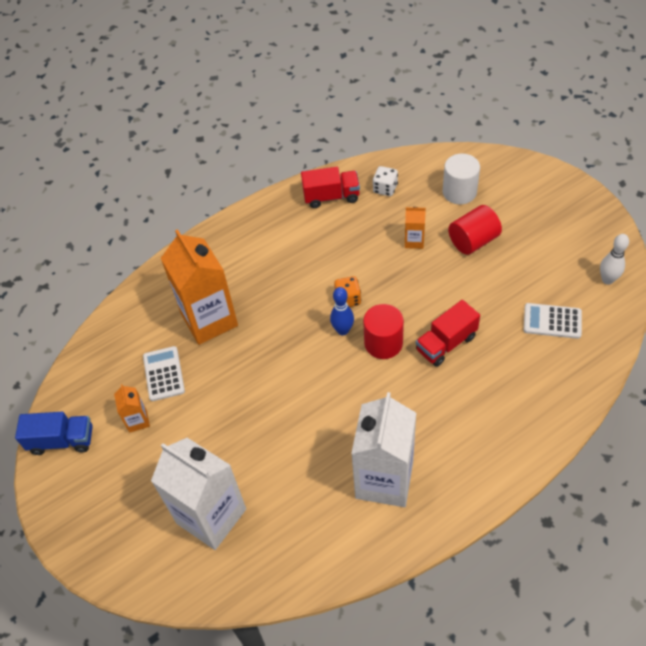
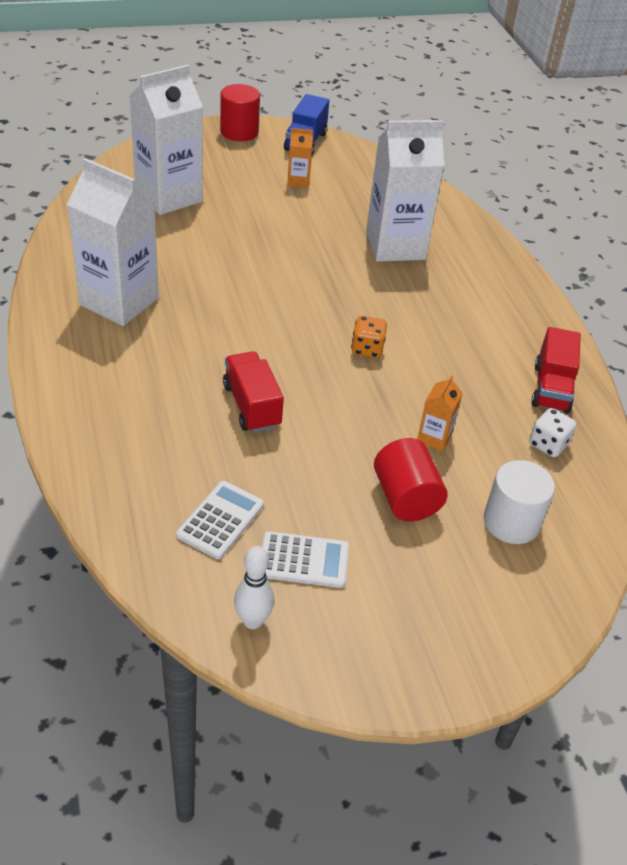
camera: 100 degrees right, 10 degrees down
white calculator [143,346,185,401] -> white calculator moved to [262,531,349,588]
orange carton [161,229,238,345] -> white carton [366,120,444,262]
blue bowling pin [330,287,354,335] -> none
red cylinder [363,304,404,359] -> red cylinder moved to [220,84,260,141]

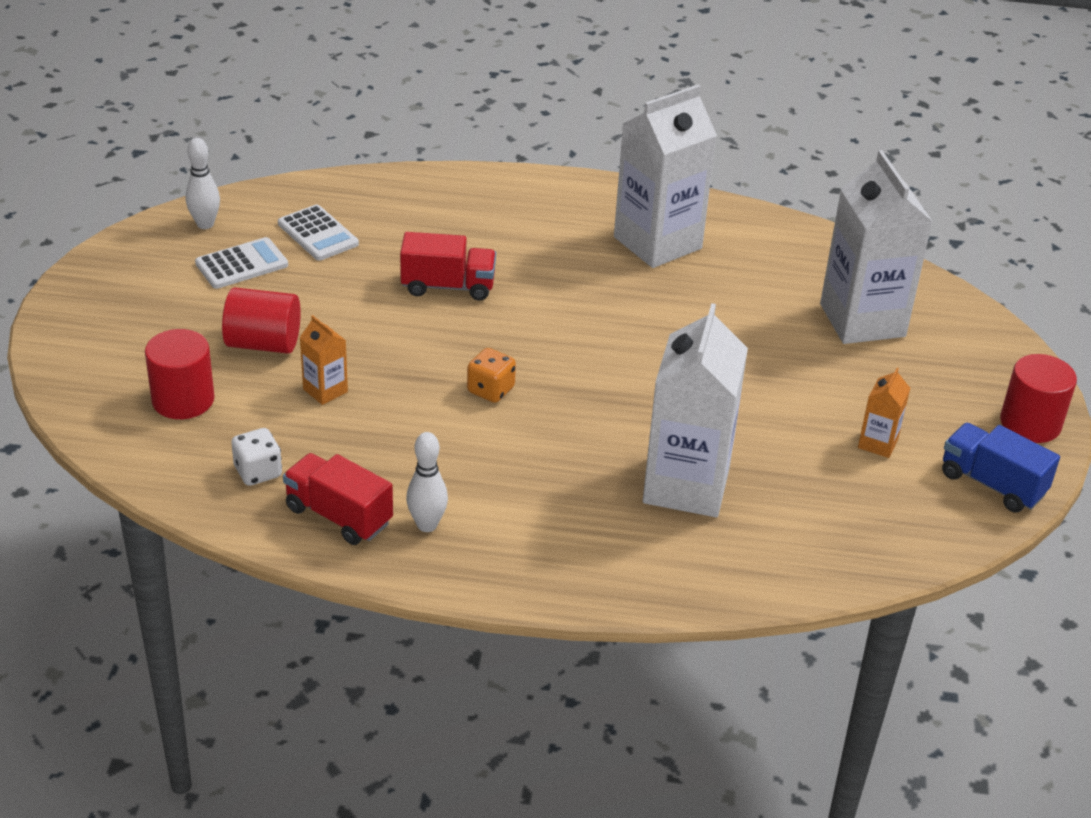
camera: 115 degrees right, 5 degrees down
white calculator [262,531,349,588] -> white calculator turned 150 degrees counterclockwise [195,237,288,289]
white cylinder [484,460,555,544] -> red cylinder [145,329,215,419]
none -> white bowling pin [406,432,448,532]

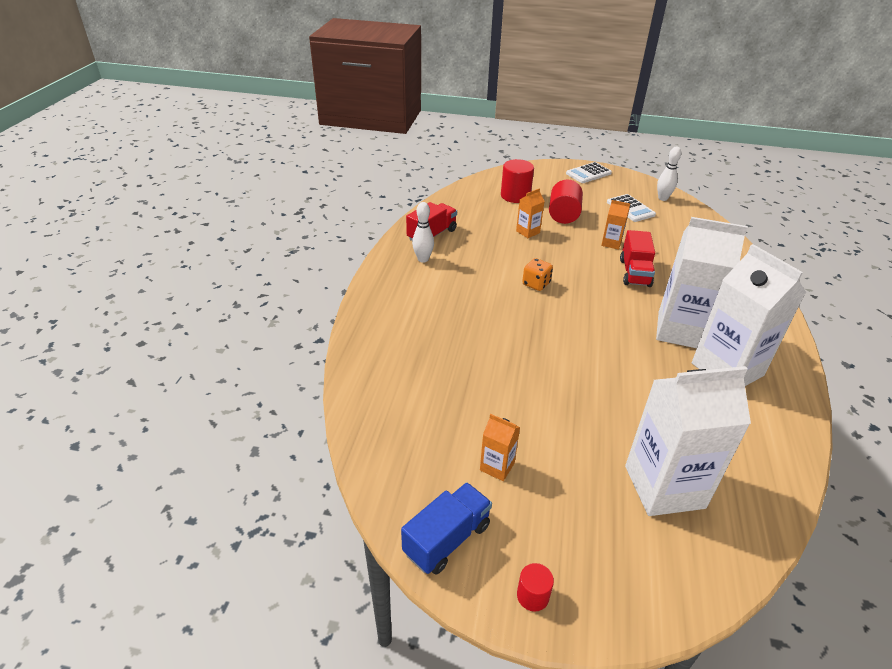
camera: 95 degrees right, 0 degrees up
white dice [231,428,282,486] -> none
white calculator [278,205,359,261] -> white calculator moved to [566,162,612,183]
white carton [643,303,748,517] -> white carton moved to [656,217,748,348]
red cylinder [1000,354,1077,443] -> red cylinder [517,563,554,611], size x0.54
none -> orange carton [601,200,630,250]

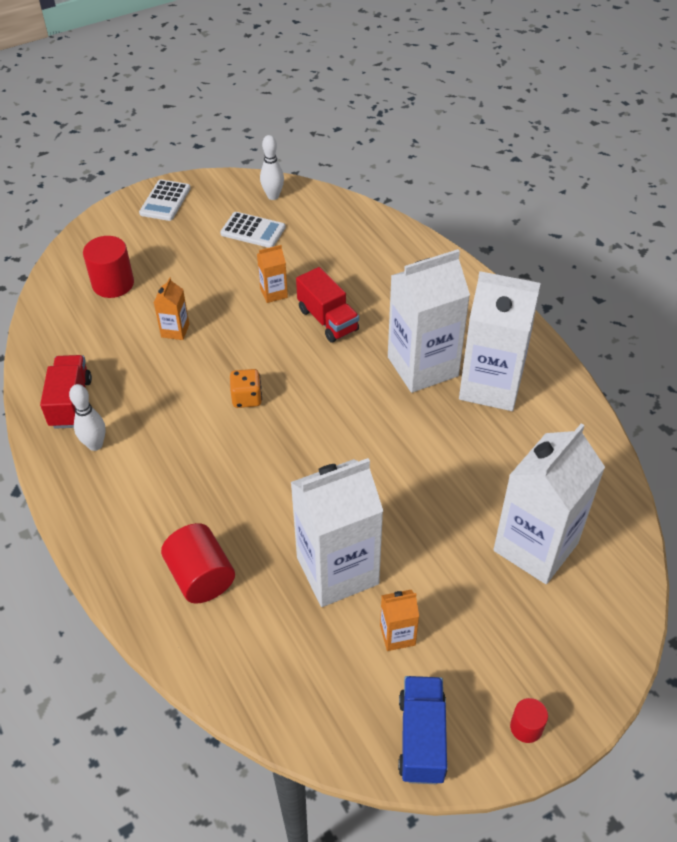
camera: 40 degrees left, 10 degrees up
red cylinder [549,179,583,224] -> red cylinder moved to [161,523,235,604]
none -> white carton [291,458,383,607]

